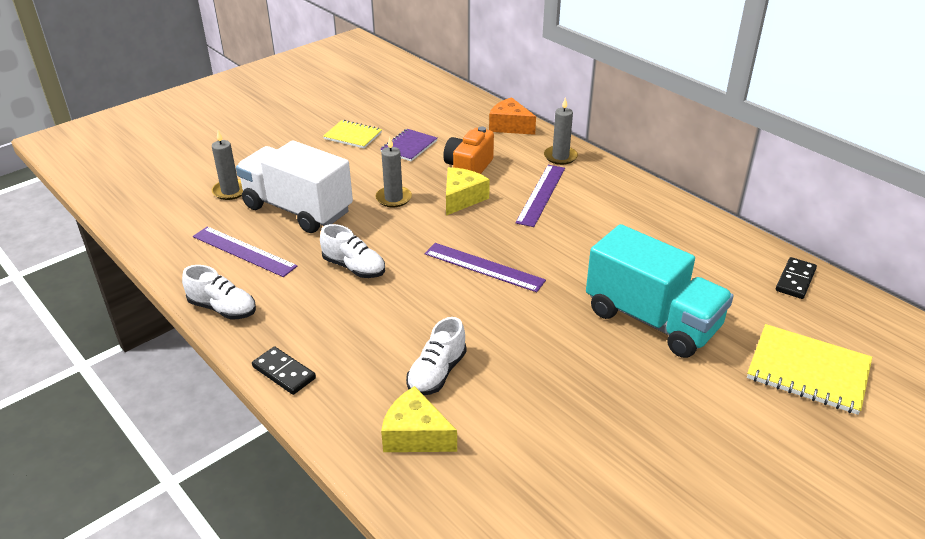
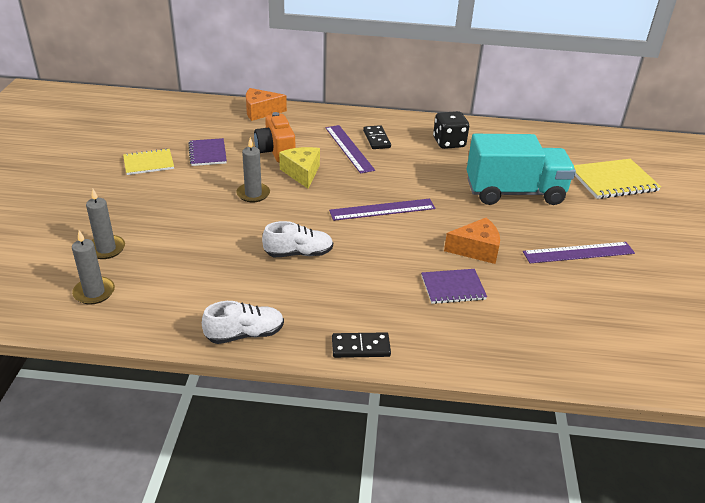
camera: 45 degrees left, 0 degrees up
purple ruler [193,226,297,277] -> purple ruler moved to [523,242,635,263]
white truck [236,140,353,233] -> none
yellow cheese [381,386,457,452] -> none
white shoe [406,317,467,395] -> purple notebook [421,269,487,304]
grey candle [544,97,578,165] -> grey candle moved to [72,230,115,304]
black domino [776,257,817,299] -> black domino moved to [363,125,391,149]
none -> black dice [433,111,469,149]
none -> orange cheese [444,217,500,264]

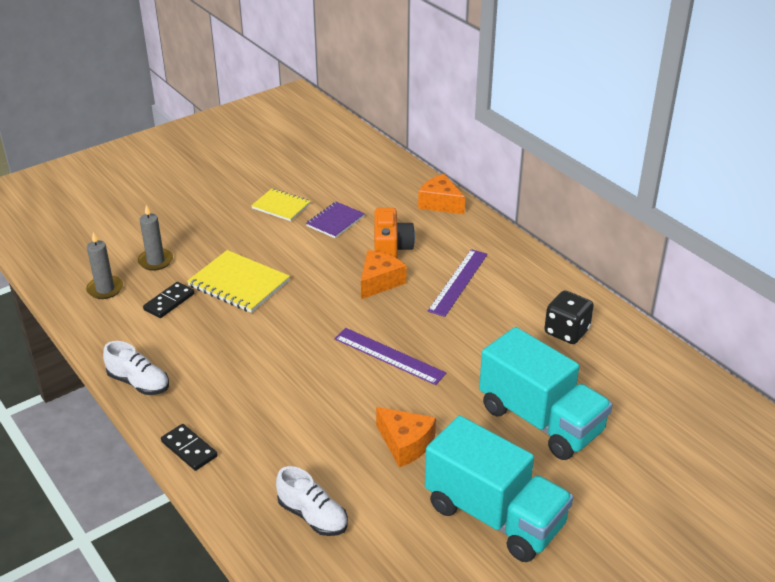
camera: 50 degrees right, 0 degrees up
grey candle [236,137,270,202] -> none
orange camera [254,112,295,163] -> orange camera turned 150 degrees clockwise [374,208,415,258]
white shoe [262,221,333,257] -> white shoe moved to [276,466,348,536]
yellow cheese [279,147,320,189] -> orange cheese [361,250,407,299]
black domino [363,125,391,149] -> black domino moved to [143,282,194,318]
purple notebook [421,269,487,304] -> none
purple ruler [523,242,635,263] -> turquoise truck [425,416,573,562]
yellow notebook [574,159,661,199] -> yellow notebook moved to [187,250,290,313]

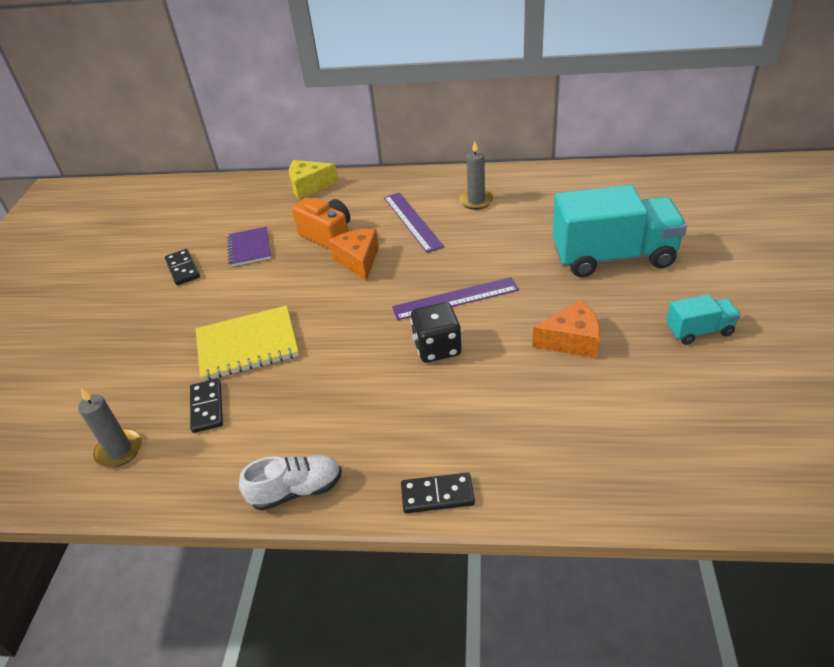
camera: 45 degrees left, 5 degrees up
grey candle [138,205,173,271] -> grey candle moved to [459,141,494,210]
yellow notebook [251,188,311,221] -> black domino [165,249,200,285]
white shoe [276,466,348,536] -> none
orange cheese [418,174,465,214] -> yellow cheese [289,160,339,199]
turquoise truck [425,416,573,562] -> turquoise truck [666,294,741,345], size x0.47
black dice [544,290,594,344] -> black dice moved to [411,302,462,363]

